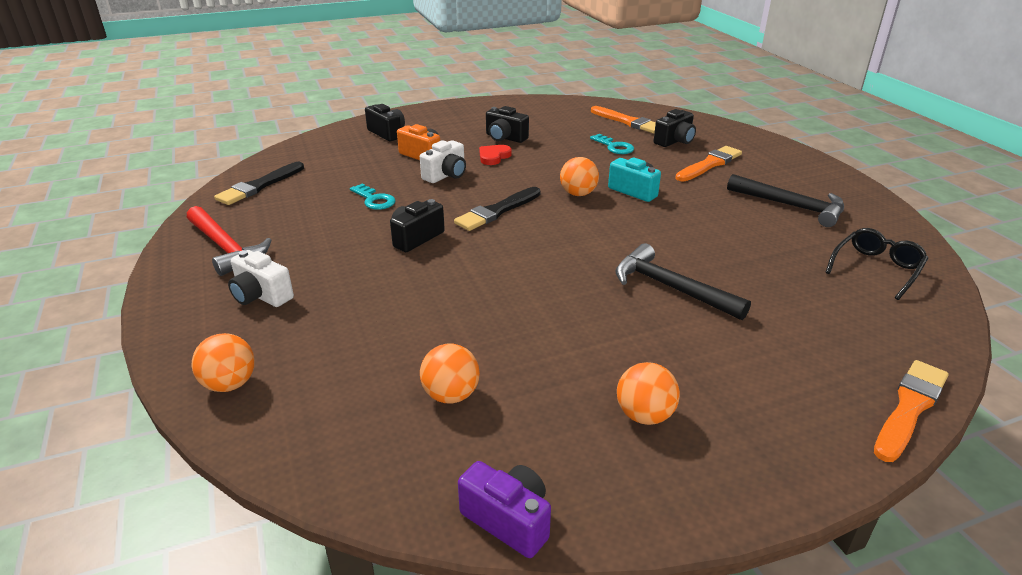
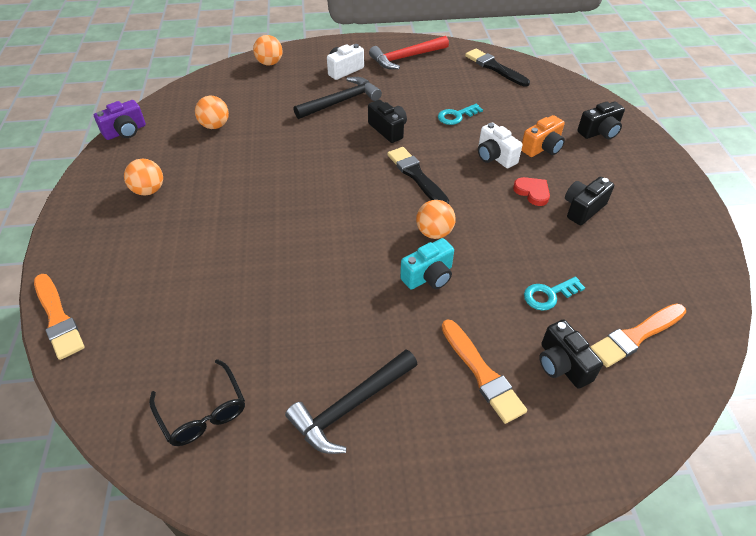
camera: 105 degrees right, 15 degrees up
black hammer [615,243,751,320] -> black hammer moved to [294,77,382,119]

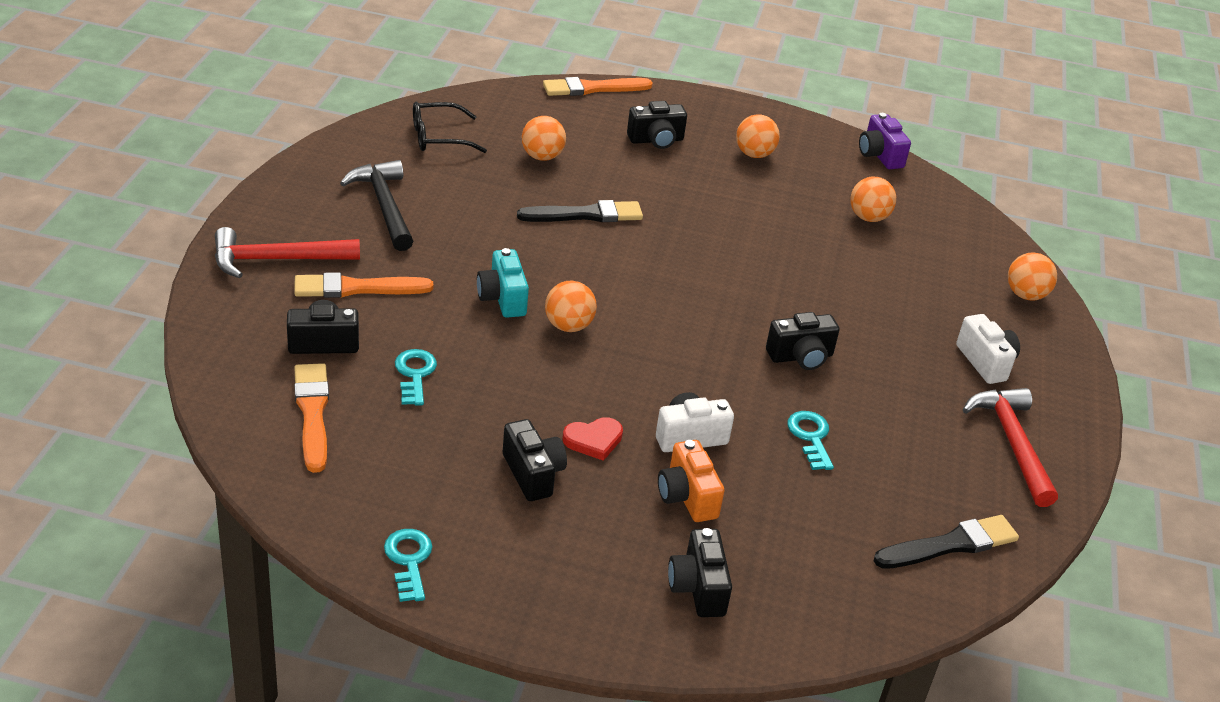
camera: 105 degrees right, 10 degrees down
black hammer [294,77,382,119] -> none
black brush [387,147,449,204] -> black brush moved to [517,200,643,222]
none -> red hammer [215,227,360,278]
none -> turquoise key [384,529,432,602]
none -> orange ball [522,116,566,161]
none -> black camera [627,101,687,149]

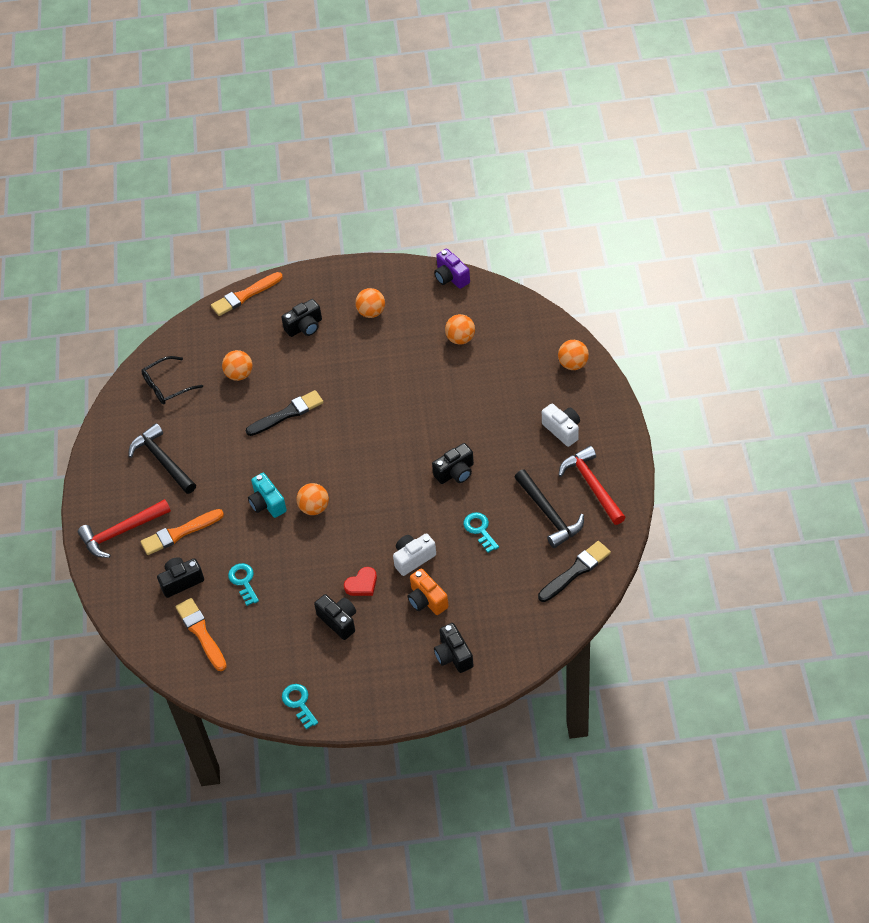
camera: 10 degrees left, 15 degrees up
none -> black hammer [514,470,584,548]

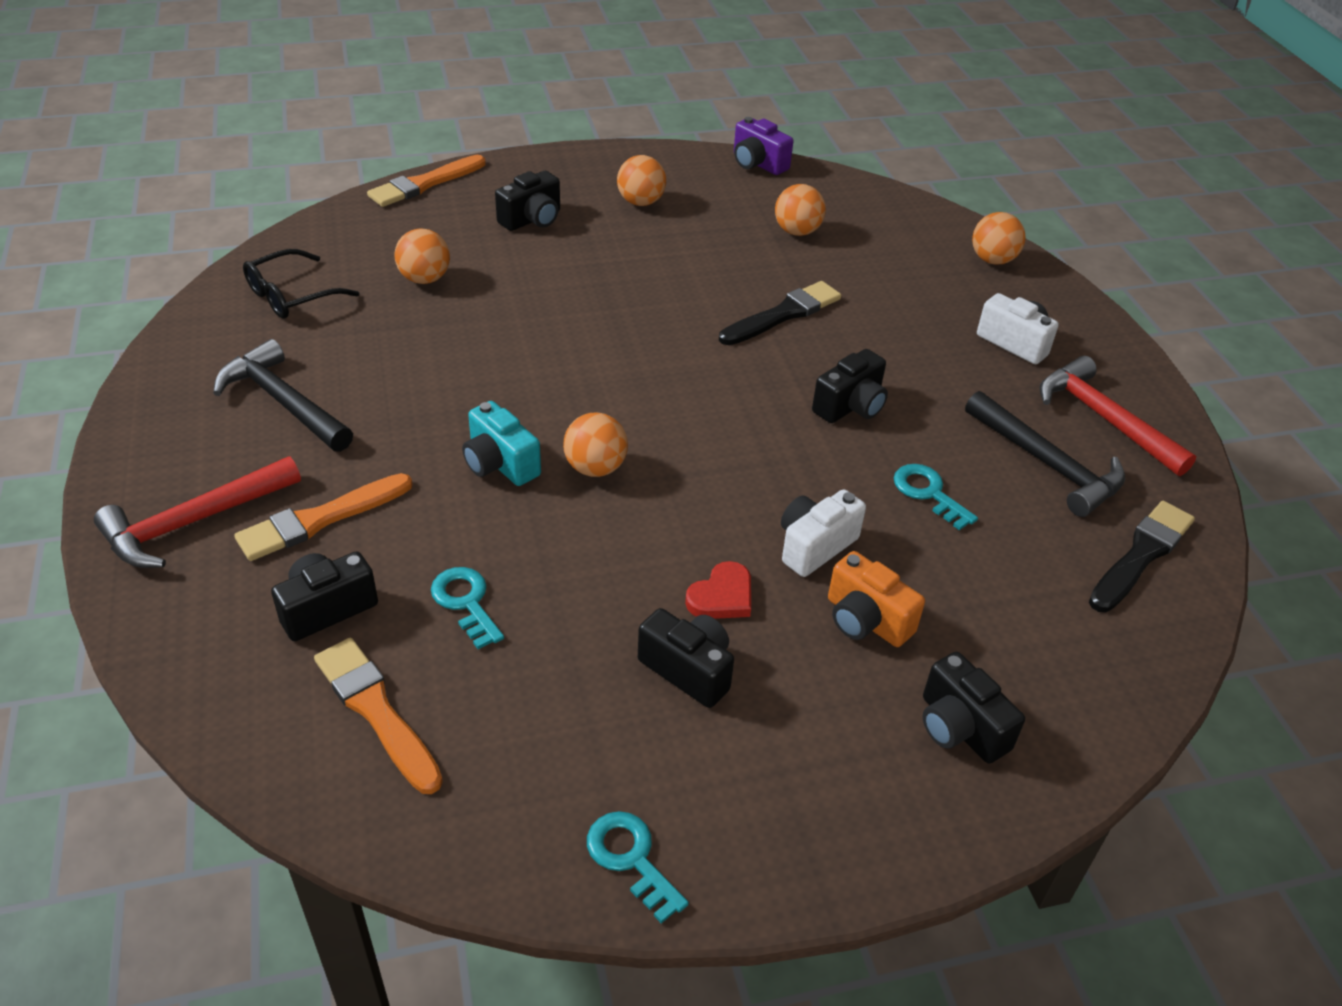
camera: 15 degrees left, 10 degrees down
black brush [246,390,323,436] -> black brush moved to [719,281,841,345]

